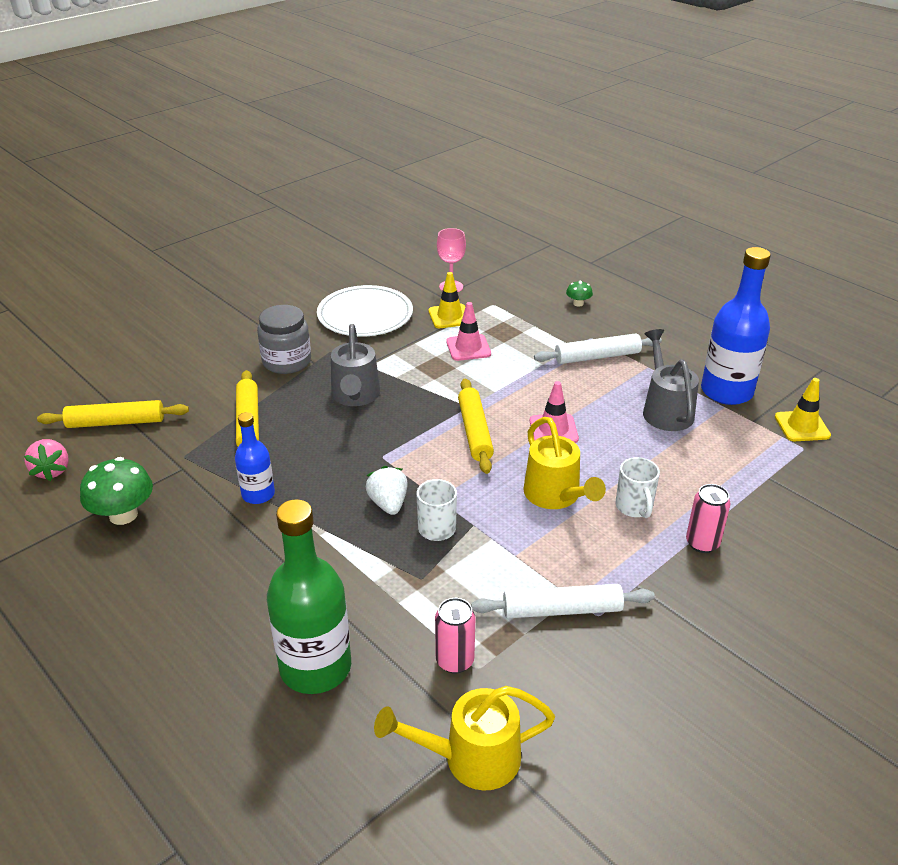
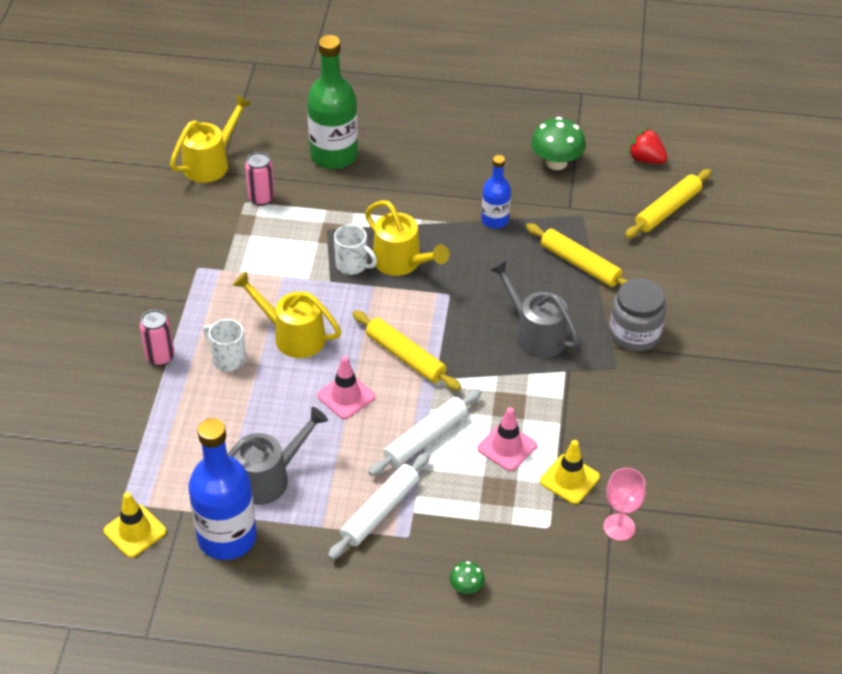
camera: 140 degrees right, 10 degrees up
pink strawberry [24,439,69,481] -> red strawberry [628,129,667,164]
white plate [317,285,413,337] -> none
white strawberry [366,466,408,515] -> yellow watering can [365,200,449,276]
white rolling pin [471,584,655,618] -> white rolling pin moved to [368,389,481,476]
grey watering can [643,329,699,431] -> grey watering can turned 75 degrees counterclockwise [227,407,328,505]

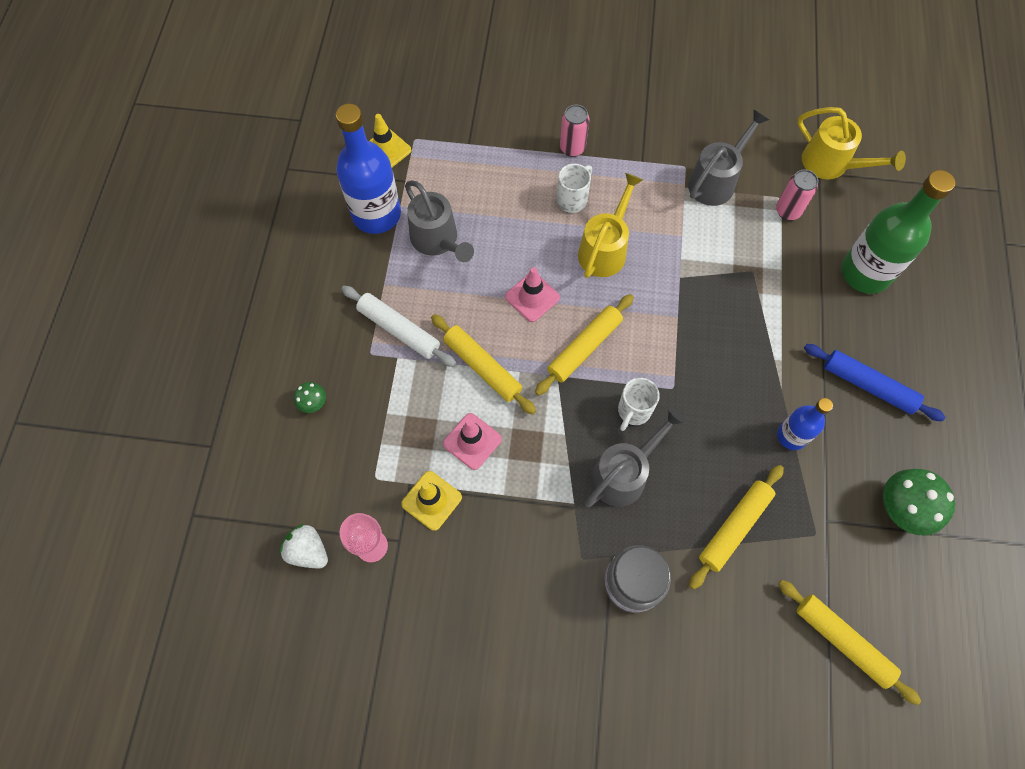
camera: 90 degrees right, 20 degrees up
white mug [334,224,377,275] -> white mug moved to [618,378,660,431]
yellow watering can [365,200,449,276] -> none
white rolling pin [368,389,481,476] -> yellow rolling pin [431,314,536,414]
red strawberry [628,129,667,164] -> none
none -> white strawberry [279,524,328,569]
none -> grey watering can [688,110,769,206]
none -> blue rolling pin [804,344,945,421]

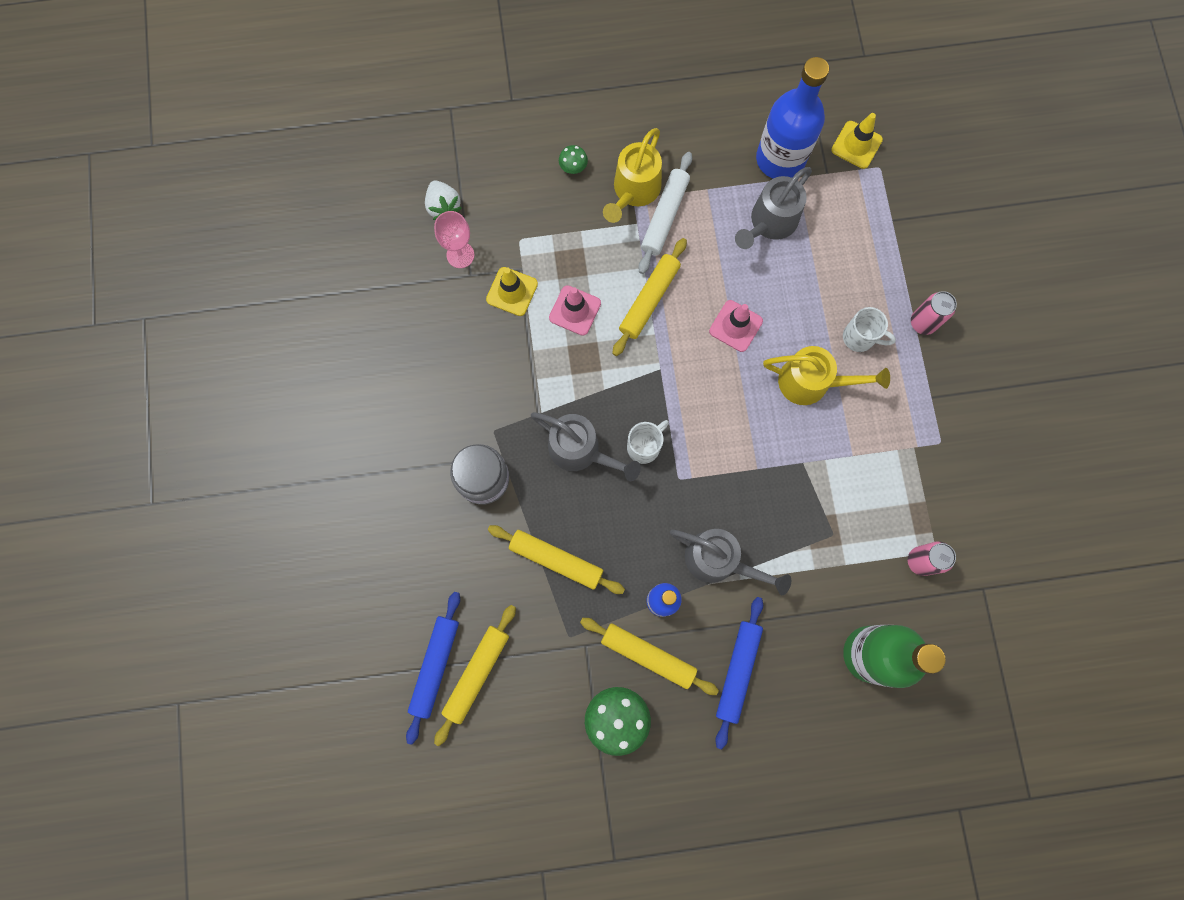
camera: 75 degrees right, 10 degrees up
white strawberry [279,524,328,569] -> white strawberry turned 135 degrees clockwise [425,180,462,220]
yellow rolling pin [535,294,634,395] -> yellow rolling pin moved to [580,618,719,695]
white mug [618,378,660,431] -> white mug turned 120 degrees clockwise [627,420,669,464]
grey watering can [688,110,769,206] -> grey watering can moved to [670,529,791,595]
yellow watering can [797,107,906,179] -> yellow watering can moved to [603,128,662,223]
none -> blue rolling pin [406,592,460,745]

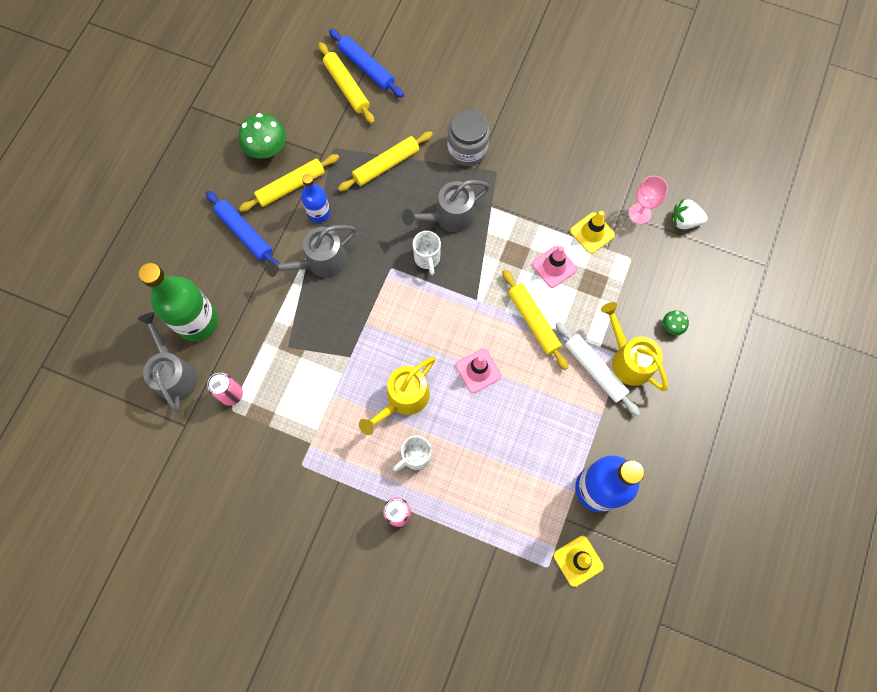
camera: 120 degrees right, 5 degrees down
grey watering can [735,167,812,249] -> grey watering can moved to [138,312,198,412]

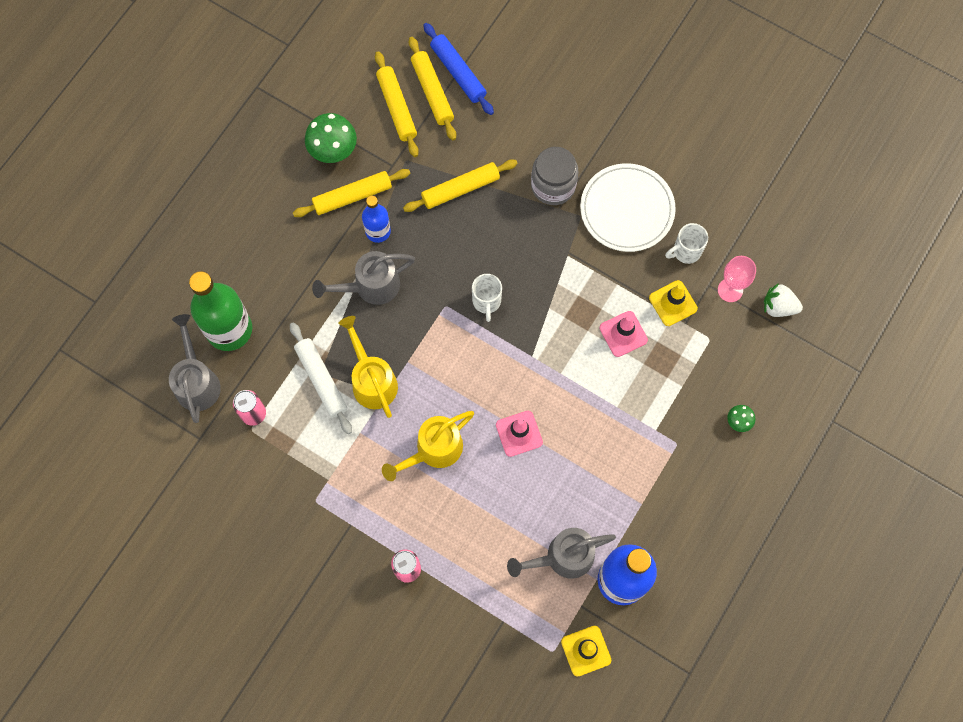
camera: 10 degrees right, 0 degrees up
blue rolling pin [206,191,280,265] -> none
white mug [393,435,432,471] -> white mug moved to [665,223,708,264]
grey watering can [402,180,490,233] -> grey watering can moved to [507,528,616,579]
yellow rolling pin [502,270,568,370] -> yellow rolling pin moved to [375,51,419,157]
white rolling pin [555,322,640,416] -> white rolling pin moved to [290,322,352,434]
yellow watering can [601,302,668,391] -> yellow watering can moved to [338,316,398,418]
none -> white plate [580,163,676,252]

